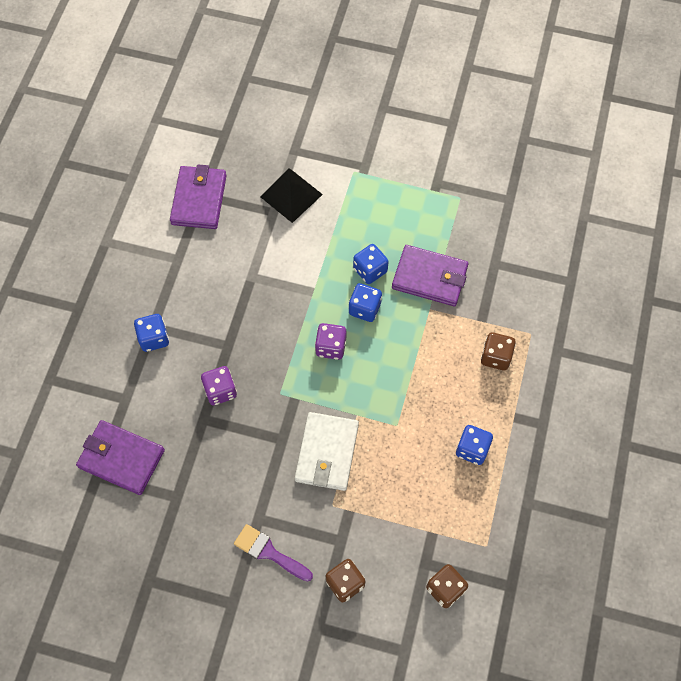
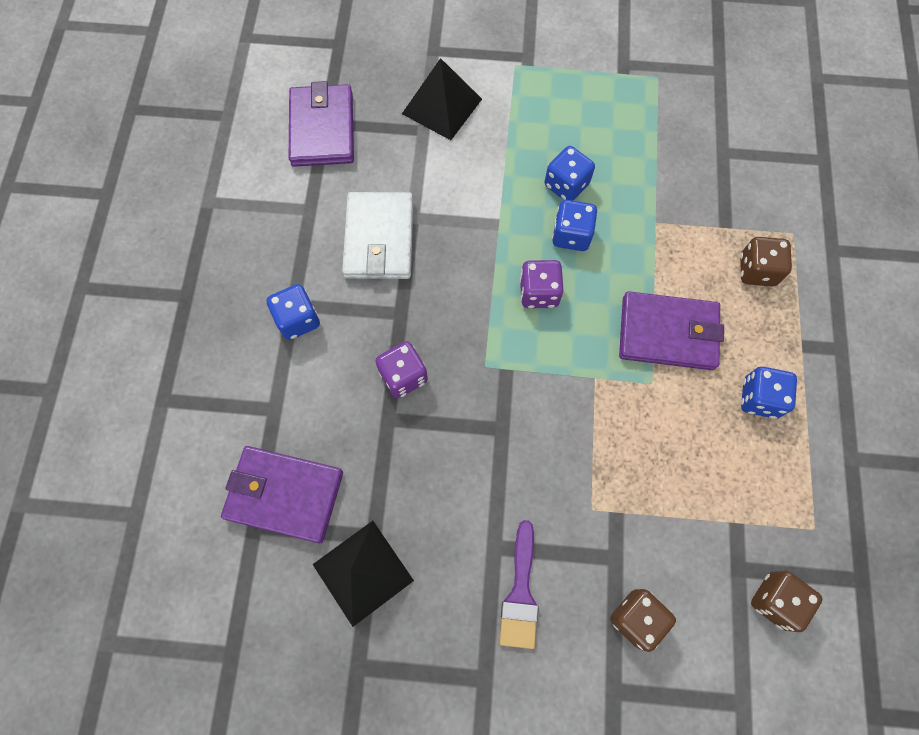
camera: 10 degrees left, 5 degrees up
purple brush [234,524,313,582] -> purple brush turned 105 degrees counterclockwise [500,520,539,649]
white wallet [295,412,359,491] -> white wallet moved to [342,192,413,279]
purple wallet [392,245,469,306] -> purple wallet moved to [619,291,724,370]
none -> black pyramid [312,521,414,627]

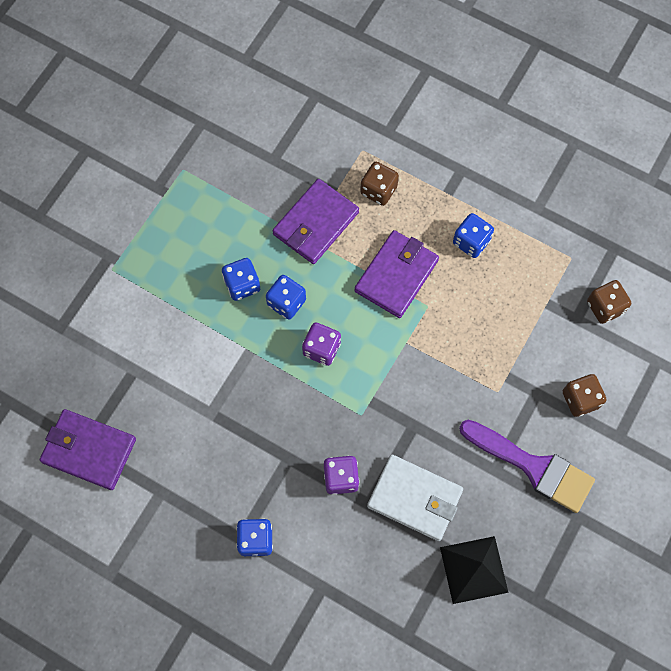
camera: 65 degrees left, 0 degrees up
purple wallet [221,446,343,543] -> purple wallet moved to [272,179,359,264]
white wallet [342,192,413,279] -> white wallet moved to [367,455,463,541]
black pyramid [402,58,482,140] -> none
purple brush [500,520,539,649] -> purple brush [459,420,595,513], size x1.56

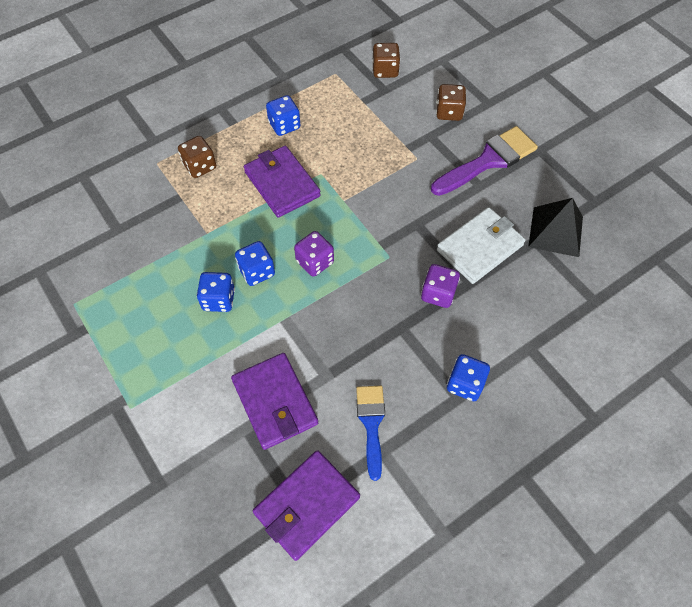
camera: 65 degrees left, 10 degrees down
purple wallet [272,179,359,264] -> purple wallet moved to [231,353,318,450]
none -> blue brush [356,386,385,481]

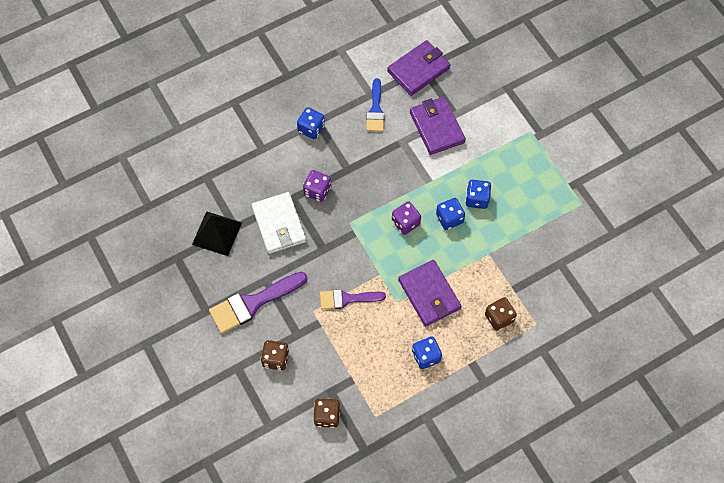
camera: 175 degrees left, 5 degrees up
white wallet [437,207,526,284] -> white wallet turned 75 degrees counterclockwise [251,192,306,254]
none -> purple brush [320,289,386,309]

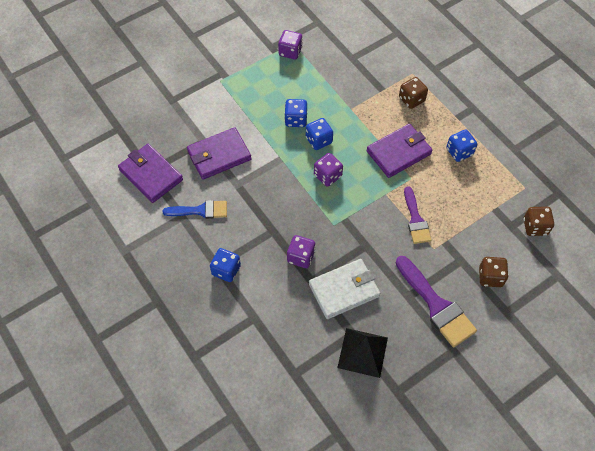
camera: 95 degrees left, 5 degrees down
none -> purple dice [278,30,303,59]

